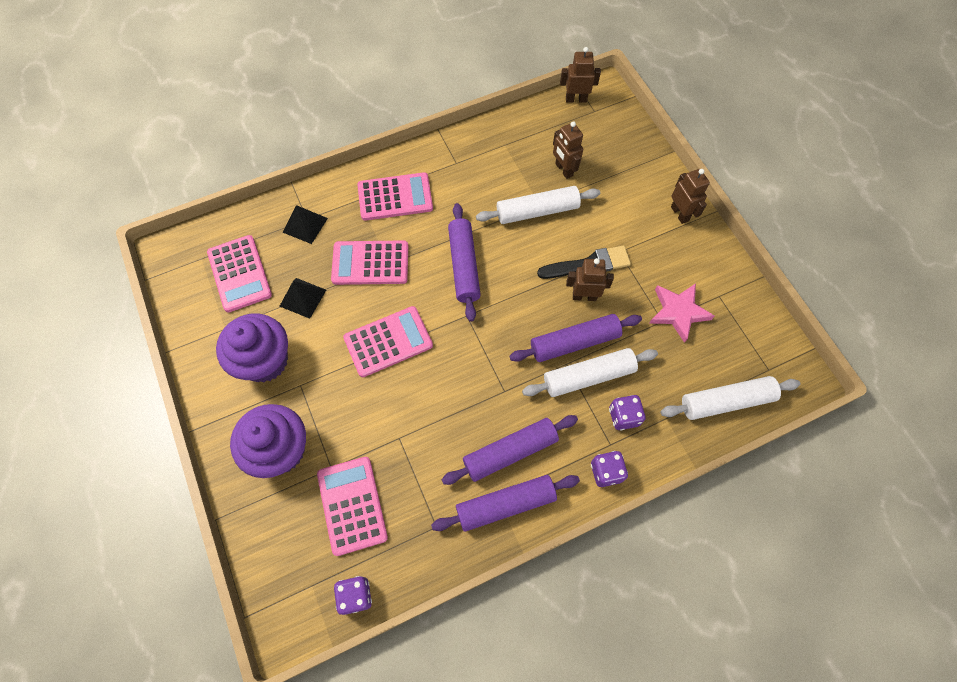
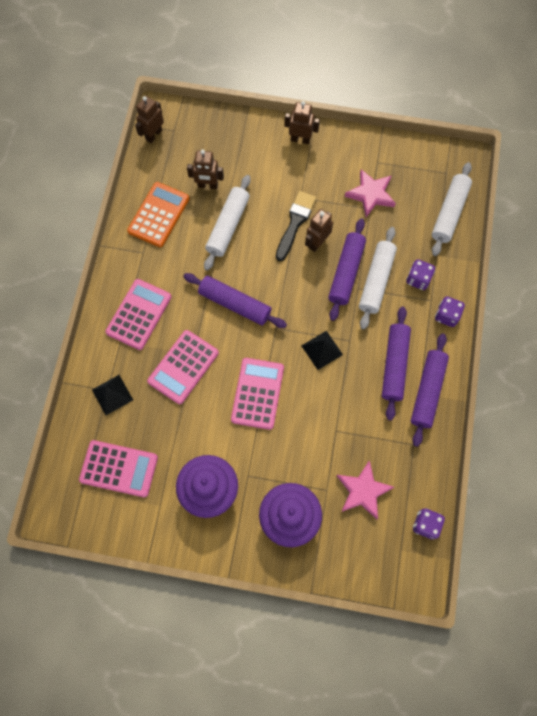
camera: 55 degrees left, 5 degrees up
black pyramid [279,278,326,319] -> black pyramid moved to [301,331,343,370]
pink calculator [317,457,388,556] -> pink star [337,460,394,520]
none -> orange calculator [127,182,189,247]

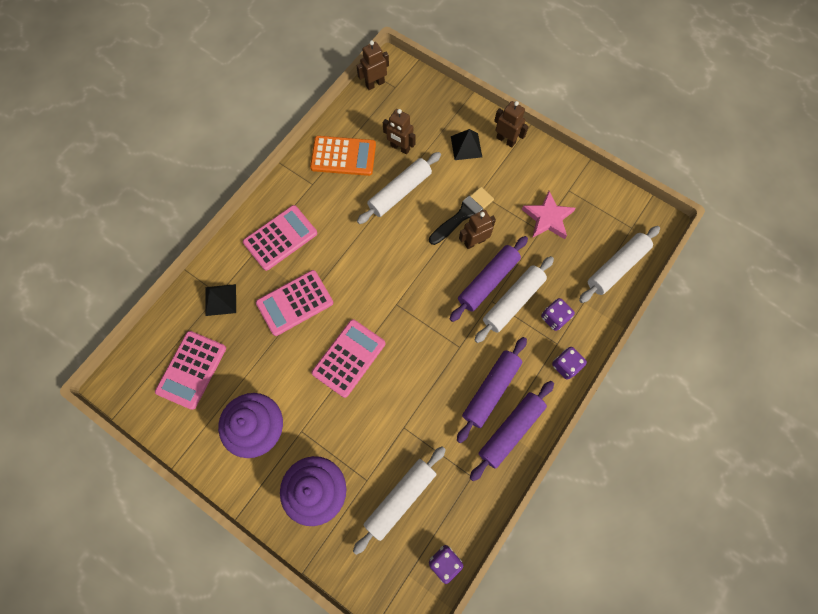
camera: 25 degrees right, 0 degrees up
pink calculator [79,440,158,497] -> pink calculator turned 75 degrees clockwise [155,331,226,410]
orange calculator [127,182,189,247] -> orange calculator turned 45 degrees clockwise [310,136,376,176]
purple rolling pin [183,273,287,328] -> none
black pyramid [301,331,343,370] -> black pyramid moved to [451,129,482,160]
pink star [337,460,394,520] -> white rolling pin [353,446,446,555]

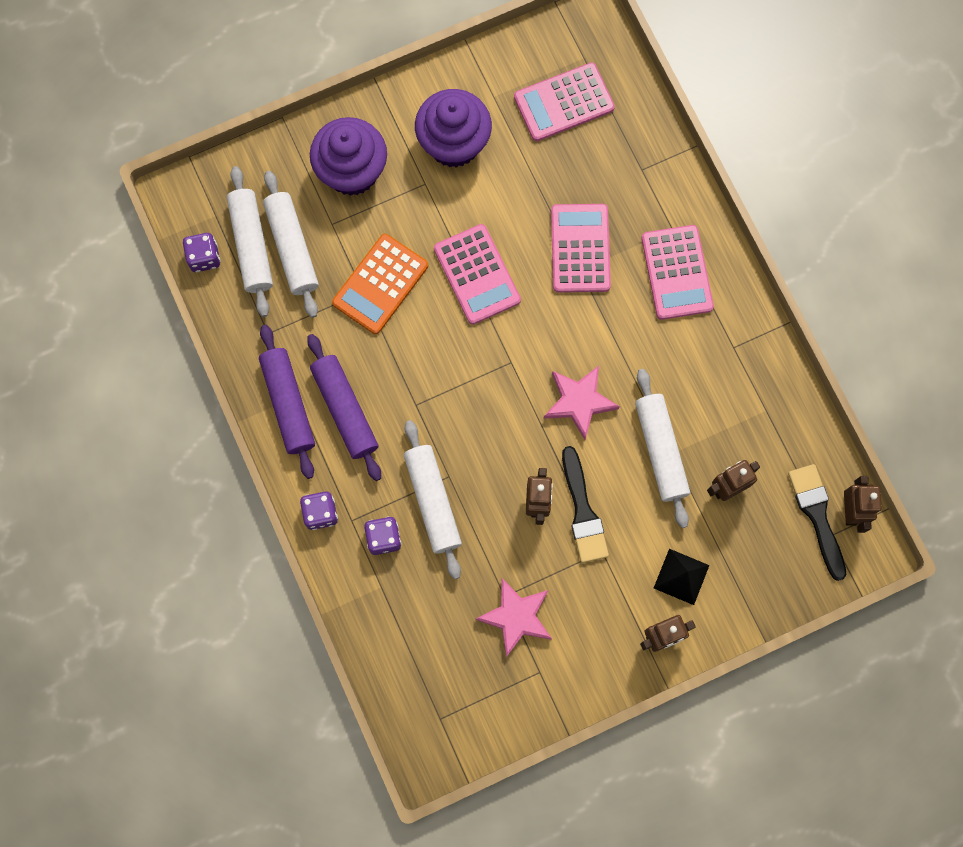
camera: 120 degrees right, 5 degrees up
pink calculator [155,331,226,410] -> pink calculator turned 75 degrees counterclockwise [514,62,615,141]
black pyramid [205,284,236,316] -> none
orange calculator [310,136,376,176] -> orange calculator moved to [332,234,428,334]
purple rolling pin [450,236,528,322] -> none
white rolling pin [579,226,660,303] -> white rolling pin moved to [227,166,273,317]
none -> pink star [544,366,620,440]
none -> black brush [788,464,846,581]

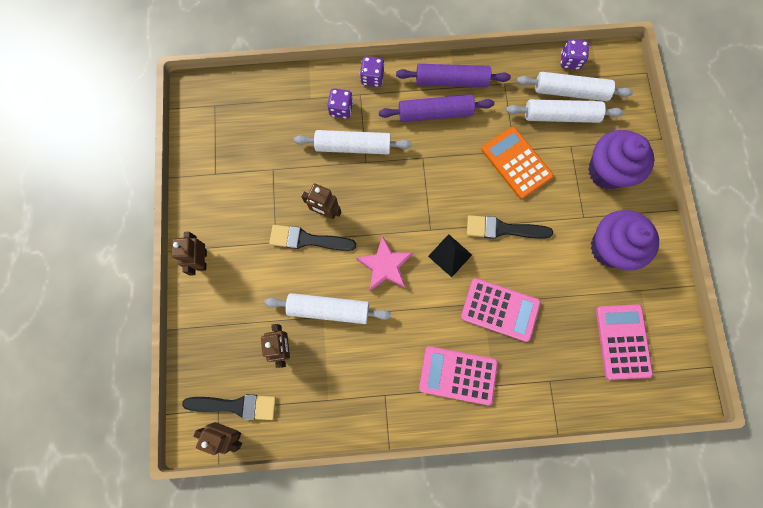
camera: 110 degrees right, 0 degrees up
pink calculator [434,224,521,324] -> black brush [467,215,553,239]
pink star [476,578,552,657] -> none
black pyramid [654,549,709,605] -> black pyramid moved to [428,234,472,277]

